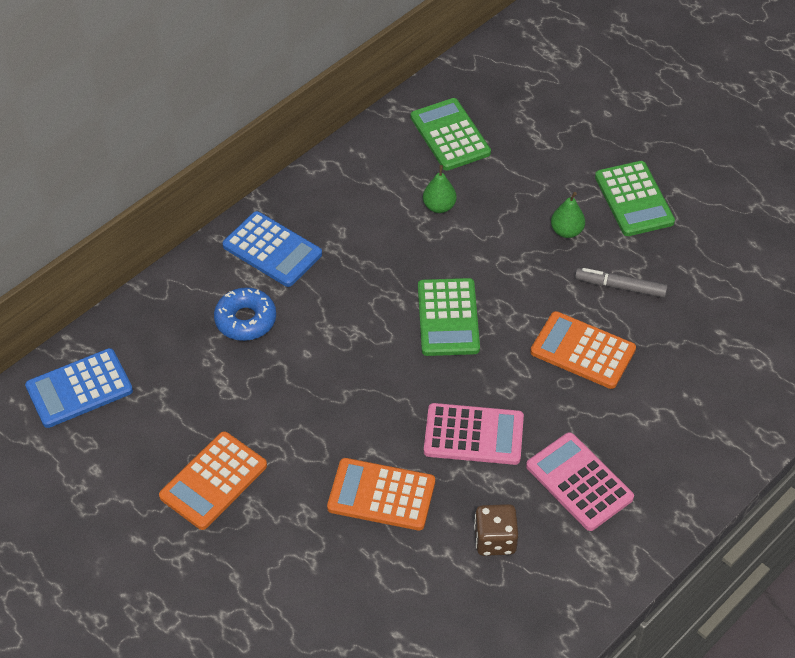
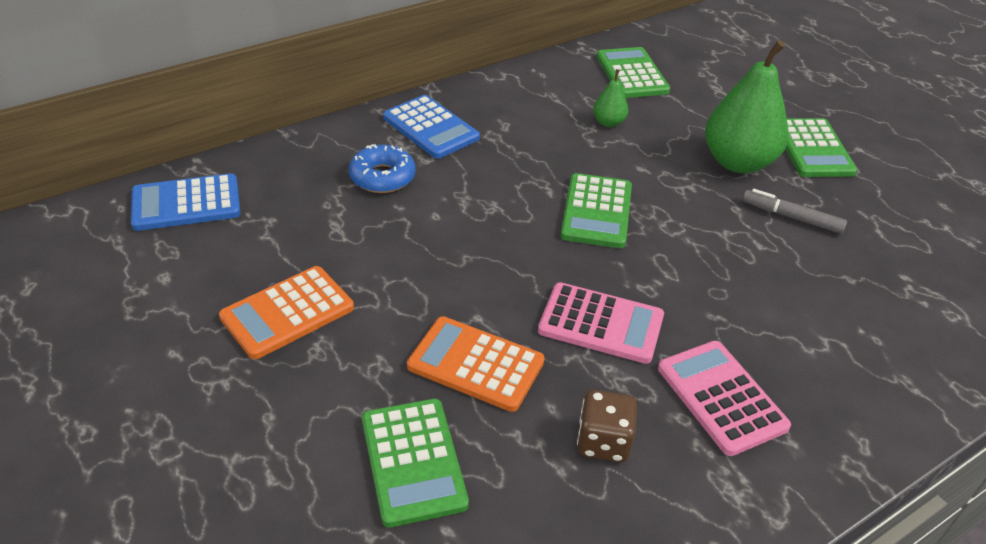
camera: 10 degrees right, 10 degrees down
orange calculator [530,311,636,389] -> none
green pear [551,192,585,238] -> green pear [705,40,789,173], size x2.18
none -> green calculator [362,399,469,527]

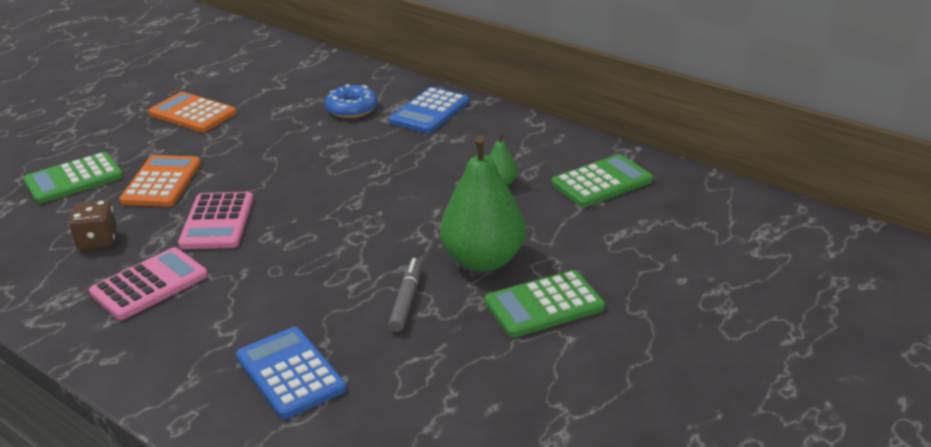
camera: 75 degrees right, 10 degrees down
blue calculator [131,173,241,231] -> blue calculator moved to [236,327,346,419]
green calculator [560,173,632,248] -> none

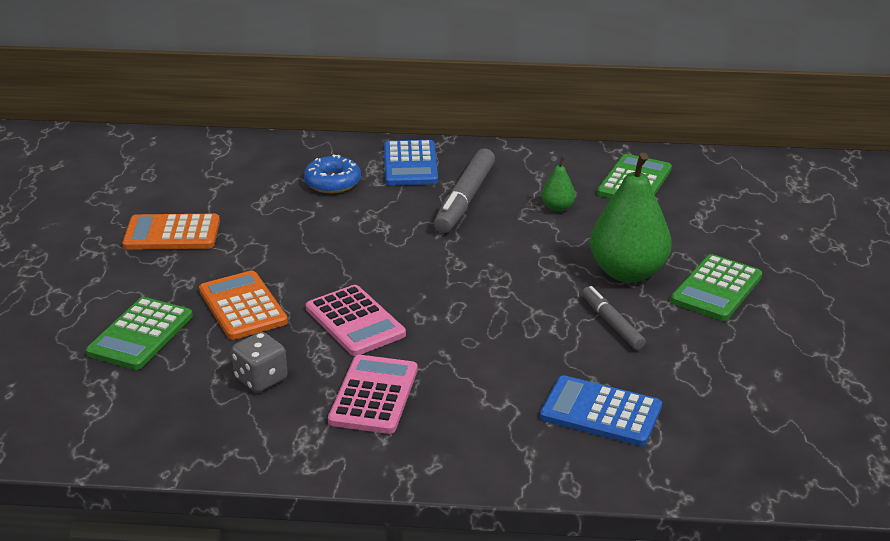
camera: 35 degrees left, 0 degrees up
brown dice [68,200,117,250] -> grey dice [231,332,287,393]
none -> grey marker [434,149,495,233]

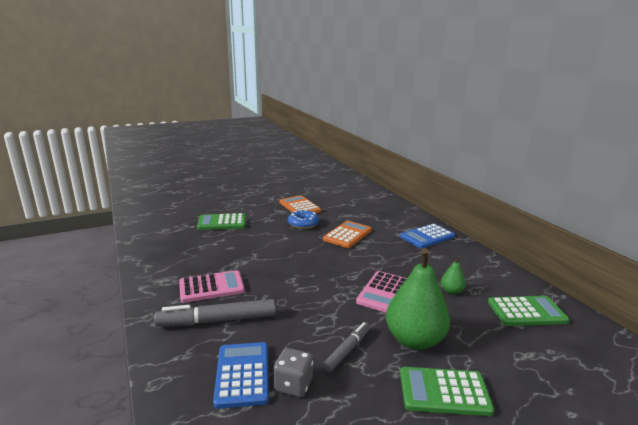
camera: 60 degrees right, 10 degrees down
orange calculator [199,271,288,340] -> orange calculator moved to [323,221,372,248]
grey dice [231,332,287,393] -> grey dice moved to [273,348,313,397]
blue donut [304,155,361,193] -> blue donut moved to [288,210,319,229]
pink calculator [306,285,406,356] -> pink calculator moved to [356,271,407,313]
grey marker [434,149,495,233] -> grey marker moved to [154,299,276,327]

